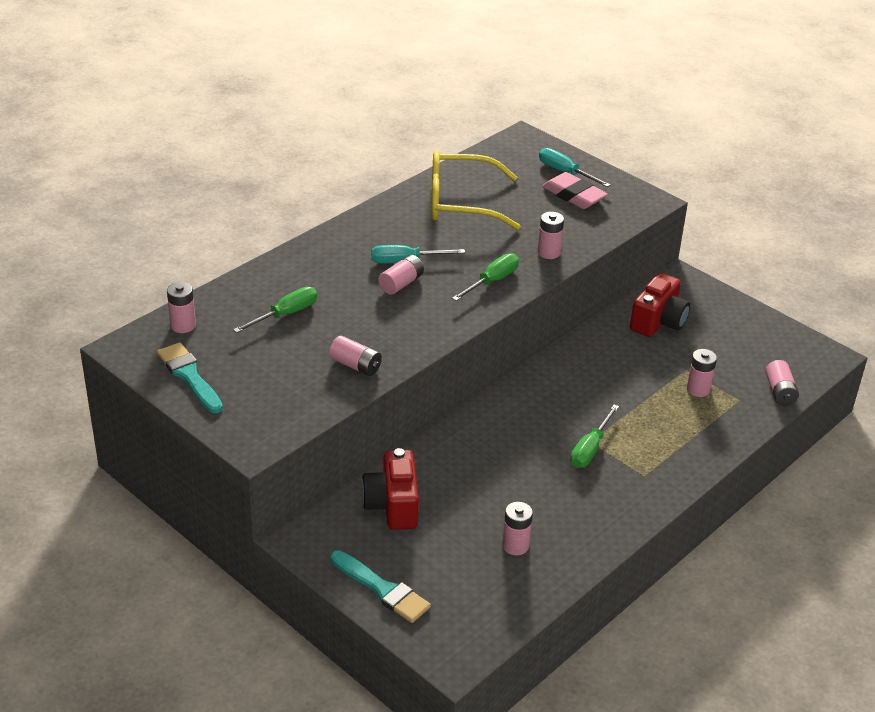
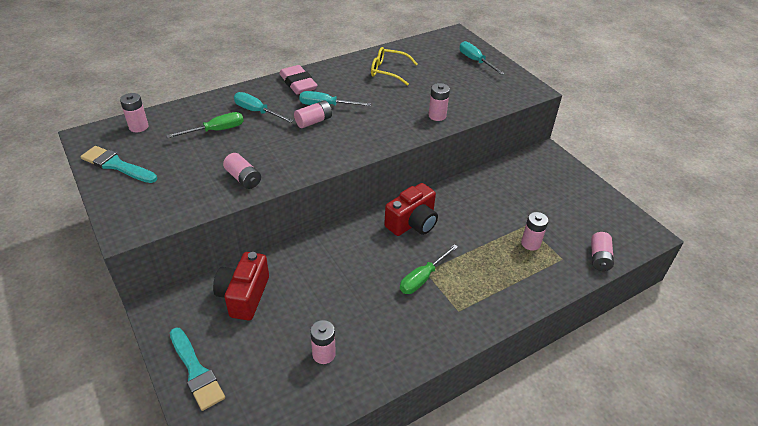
camera: 15 degrees right, 5 degrees up
turquoise brush [157,342,223,413] -> turquoise brush turned 45 degrees counterclockwise [80,146,157,183]
yellow glasses [431,151,521,230] -> yellow glasses [371,47,418,86], size x0.59
green screwdriver [452,253,519,301] -> none
pink eraser [542,172,608,209] -> pink eraser moved to [279,65,318,94]
red camera [630,273,690,337] -> red camera moved to [384,183,438,236]
none -> turquoise screwdriver [234,92,294,123]

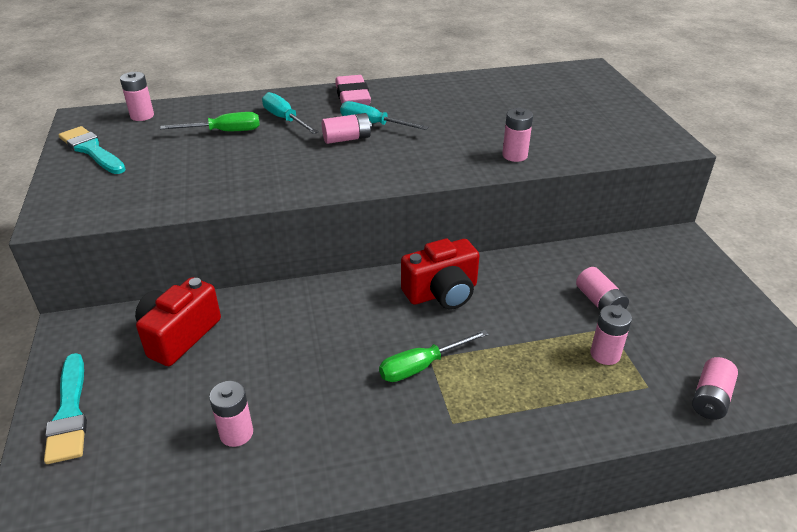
camera: 20 degrees right, 5 degrees down
pink battery [223,153,261,189] -> pink battery moved to [576,267,629,311]
yellow glasses [371,47,418,86] -> none
turquoise screwdriver [460,41,505,75] -> none

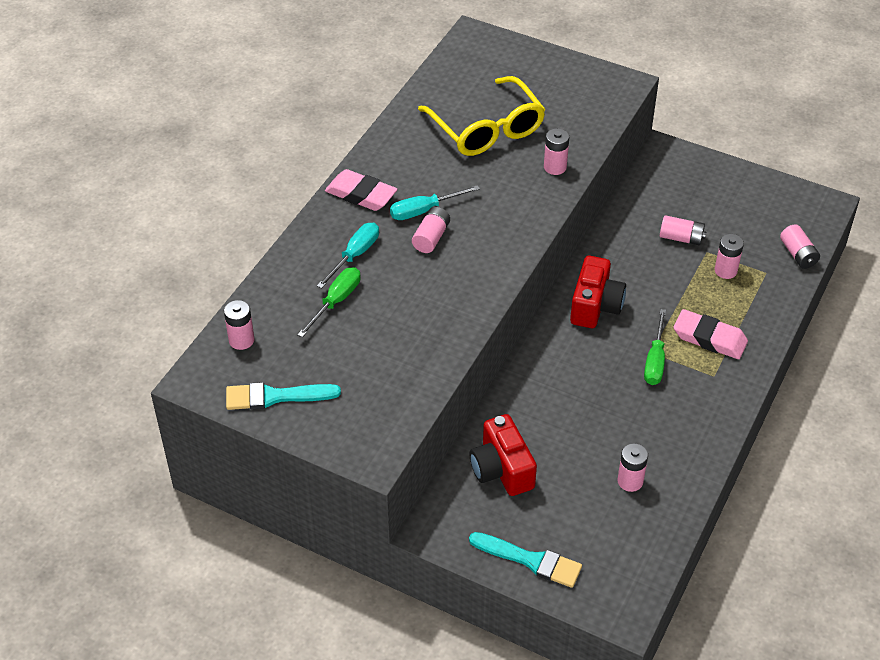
camera: 50 degrees left, 10 degrees up
turquoise screwdriver [262,92,319,134] -> turquoise screwdriver turned 120 degrees clockwise [317,223,379,288]
none -> yellow glasses [418,76,546,156]
none -> pink eraser [674,309,748,359]

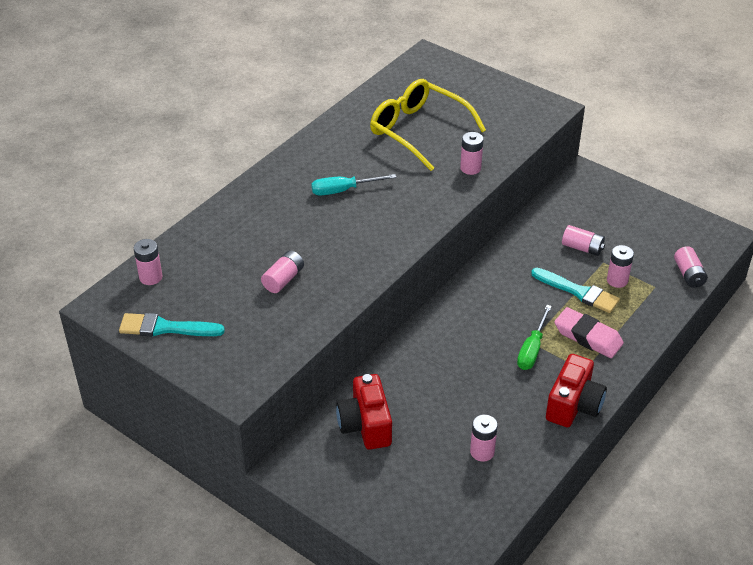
camera: 10 degrees right, 5 degrees down
green screwdriver [297,267,361,338] -> none
turquoise screwdriver [317,223,379,288] -> none
pink eraser [325,169,397,211] -> none
pink battery [412,207,450,253] -> pink battery moved to [261,250,304,293]
yellow glasses [418,76,546,156] -> yellow glasses turned 150 degrees clockwise [370,79,486,171]
turquoise brush [469,532,582,588] -> turquoise brush moved to [531,268,620,313]
red camera [570,256,626,328] -> red camera moved to [546,354,607,427]

